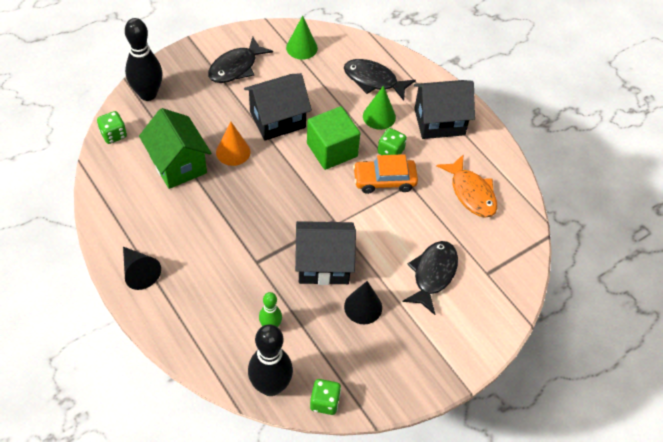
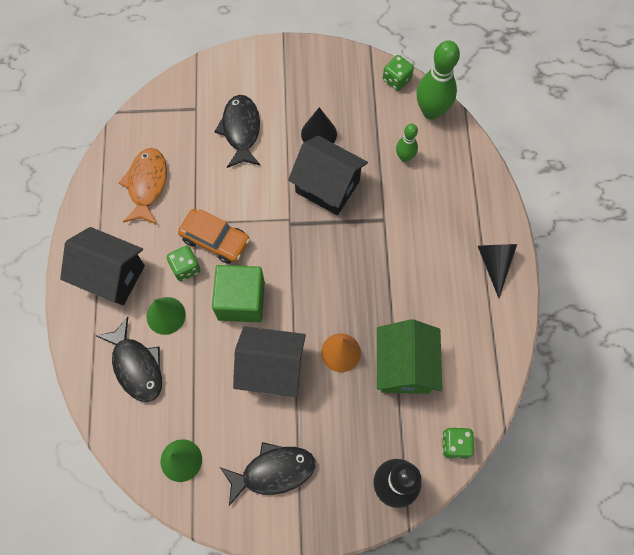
camera: 145 degrees left, 15 degrees up
black bowling pin [248,324,293,396] -> green bowling pin [417,40,460,120]
black fish [402,241,458,315] -> black fish turned 120 degrees clockwise [215,95,261,168]

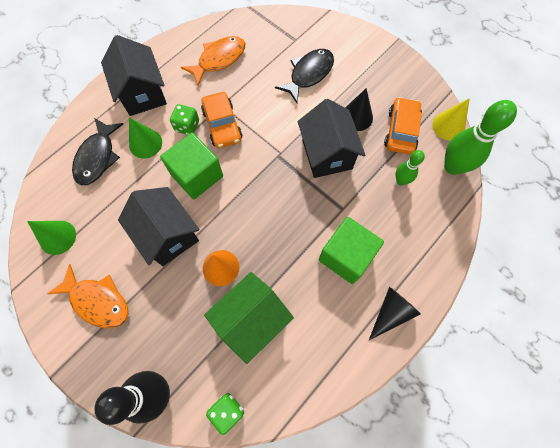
camera: 45 degrees right, 0 degrees up
black fish [220,442,315,506] -> orange fish [47,264,128,328]
green dice [383,55,414,91] -> yellow cone [432,98,470,141]
none -> green cube [319,217,384,284]
none -> orange car [384,97,422,154]

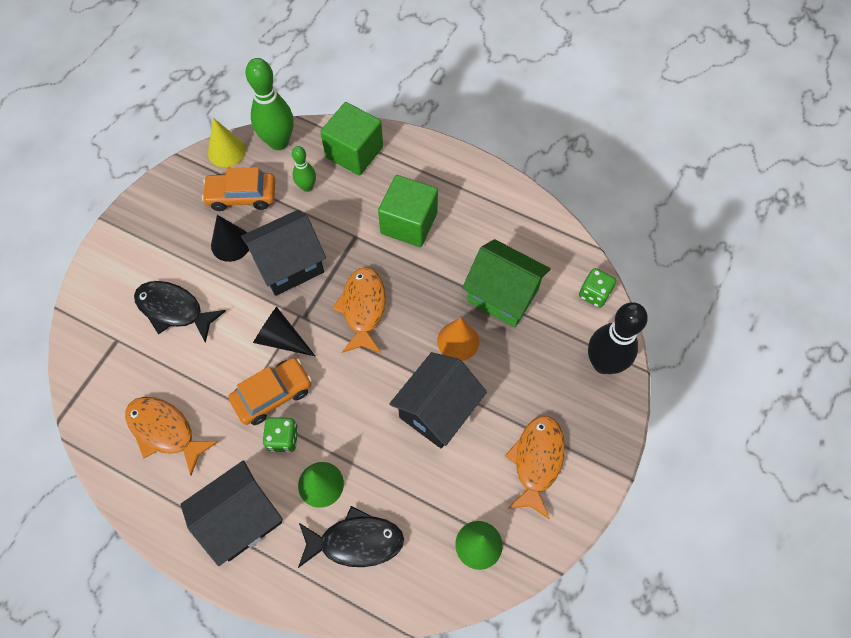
camera: 105 degrees left, 5 degrees down
green cube [160,133,223,199] -> green cube moved to [320,102,383,176]
black cone [369,287,421,340] -> black cone moved to [253,307,316,357]
none -> orange fish [332,267,386,353]

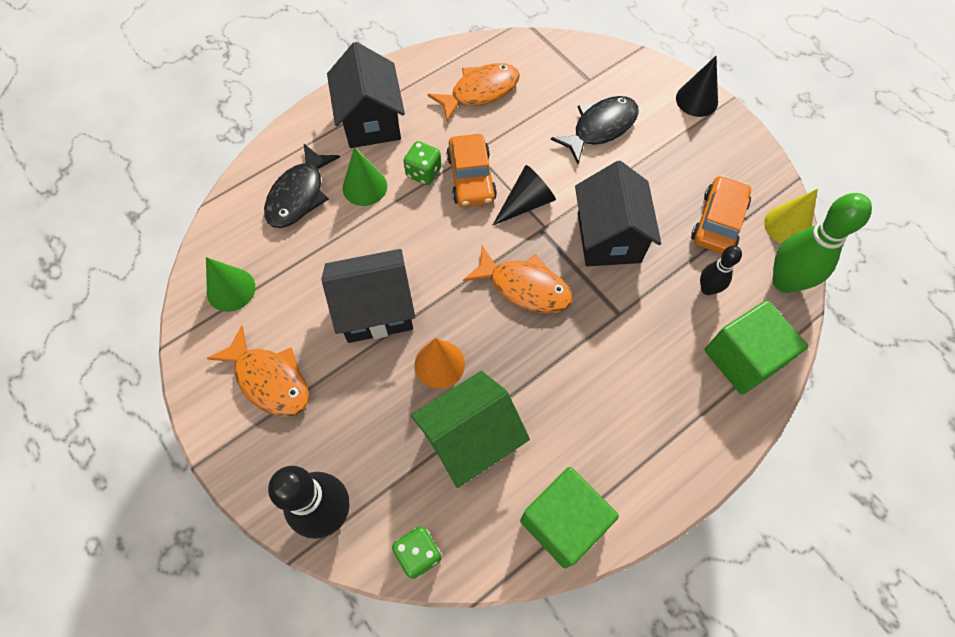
camera: 115 degrees right, 0 degrees up
black cone [211,215,249,262] -> black cone moved to [676,56,718,117]
green bowling pin [292,146,316,192] -> black bowling pin [700,246,742,295]
green cube [378,175,438,247] -> green cube moved to [520,467,619,569]
black house [389,352,487,448] -> black house turned 75 degrees counterclockwise [321,249,415,343]

